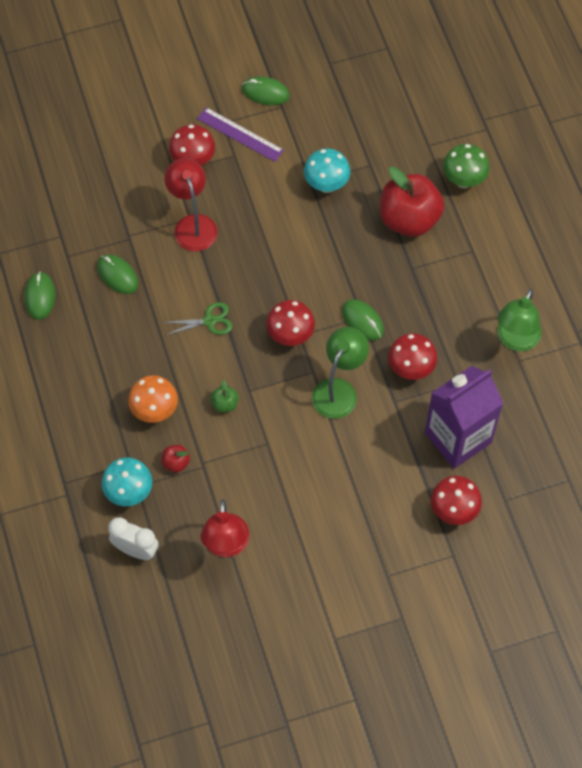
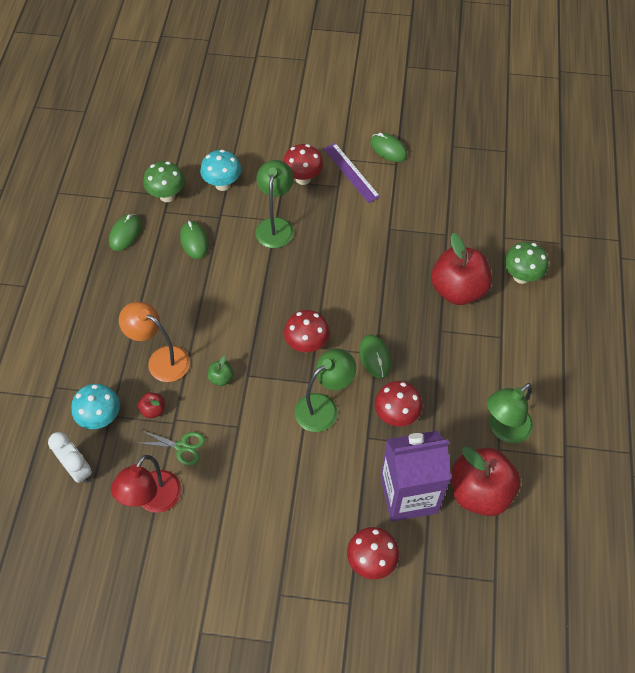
camera: 25 degrees right, 5 degrees down
orange mushroom [128,375,178,423] -> orange lamp [119,301,190,382]
green scissors [162,302,233,335] -> green scissors moved to [138,430,205,465]
red lamp [165,158,217,251] -> green lamp [256,160,294,248]
turquoise mushroom [304,149,350,193] -> turquoise mushroom moved to [200,150,241,191]
none -> green mushroom [143,161,185,202]
none -> red apple [452,447,521,516]

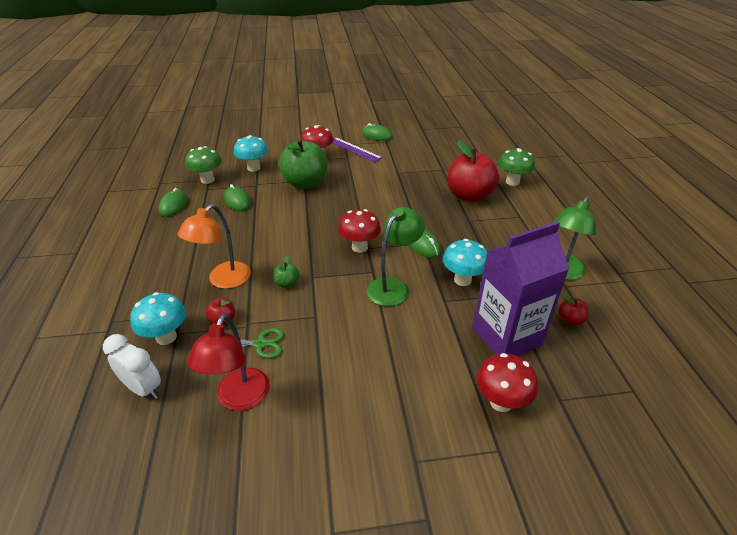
camera: 15 degrees left, 20 degrees down
orange lamp [119,301,190,382] -> orange lamp turned 75 degrees counterclockwise [177,204,251,289]
green lamp [256,160,294,248] -> green apple [279,139,328,189]
red mushroom [375,381,423,427] -> turquoise mushroom [443,239,487,286]
red apple [452,447,521,516] -> red apple [559,296,589,325], size x0.41

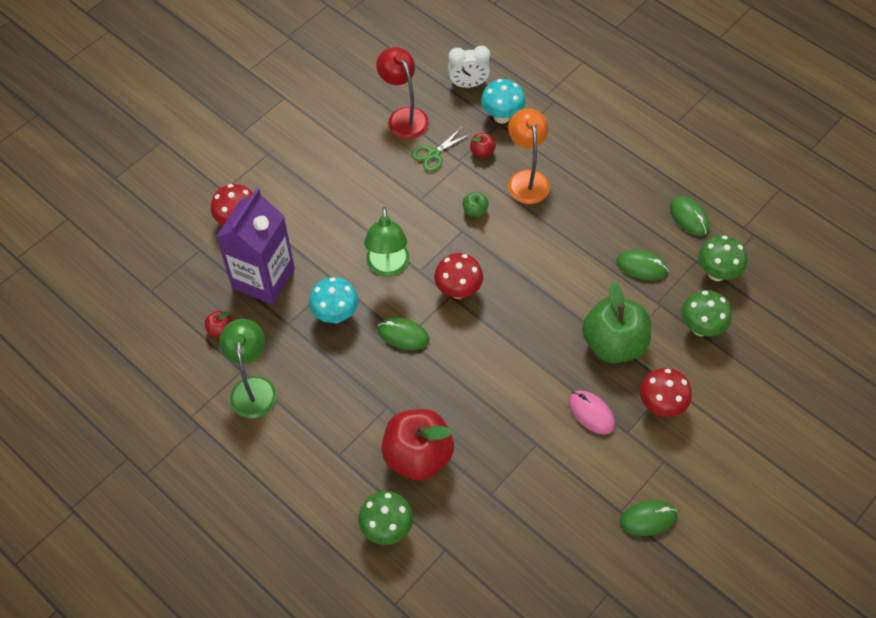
camera: 140 degrees right, 20 degrees up
turquoise mushroom [234,135,268,172] -> green mushroom [681,290,732,336]
purple ruler [332,138,382,162] -> none
none -> pink mouse [568,390,615,435]

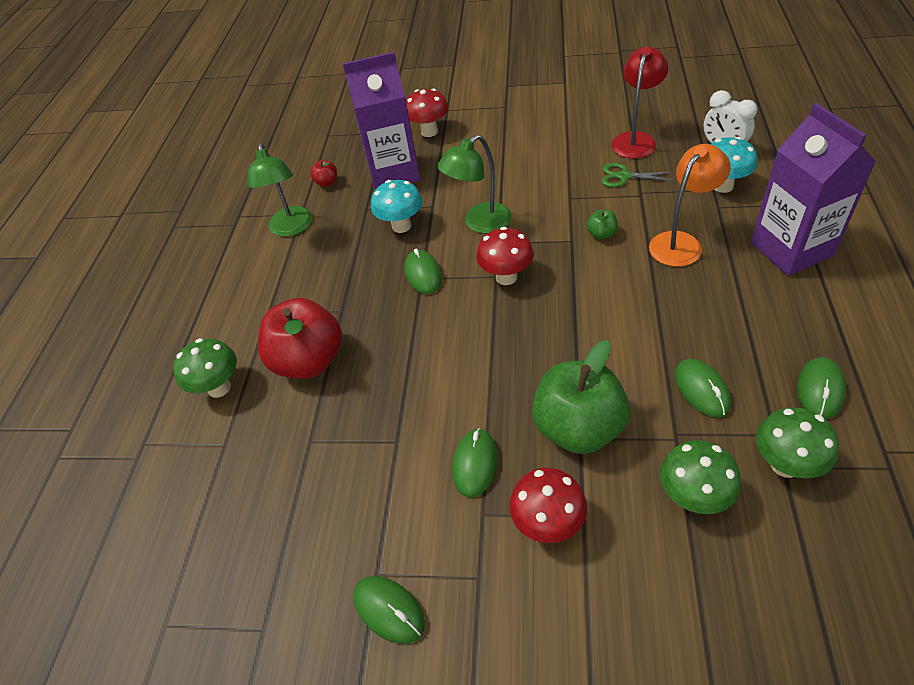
camera: 60 degrees right, 10 degrees down
green lamp [219,319,277,418] -> green lamp turned 120 degrees clockwise [247,143,313,237]
red apple [470,133,495,158] -> none
pink mouse [568,390,615,435] -> green mouse [452,428,498,498]
none -> purple carton [751,103,876,276]

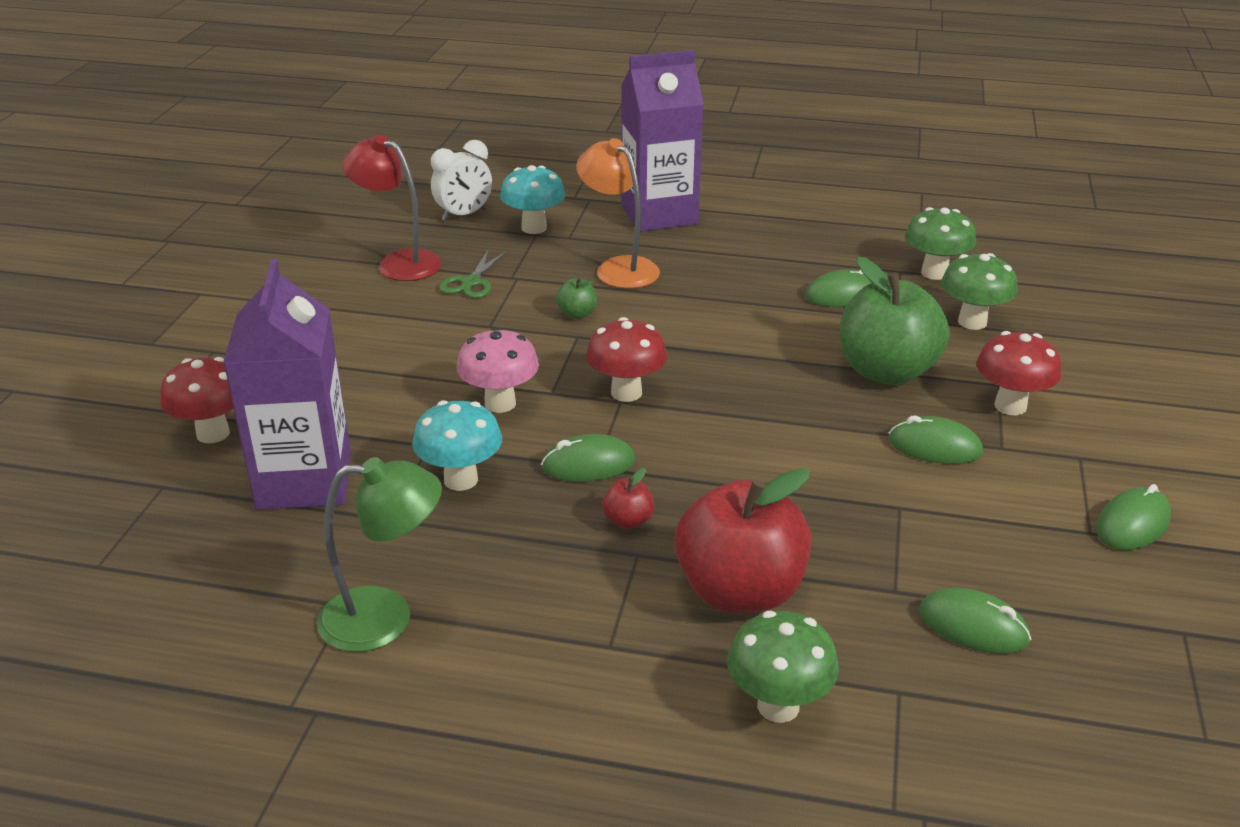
camera: 90 degrees left, 15 degrees down
red apple [311,160,337,187] -> red apple moved to [602,467,654,529]
green lamp [437,134,512,234] -> pink mushroom [457,327,539,413]
green mouse [797,357,846,419] -> green mouse moved to [919,588,1031,654]

